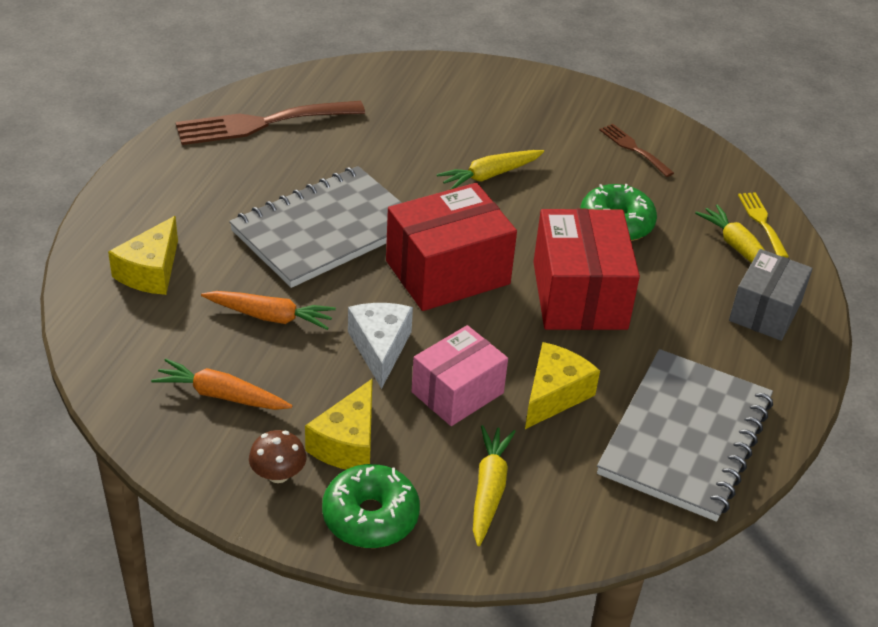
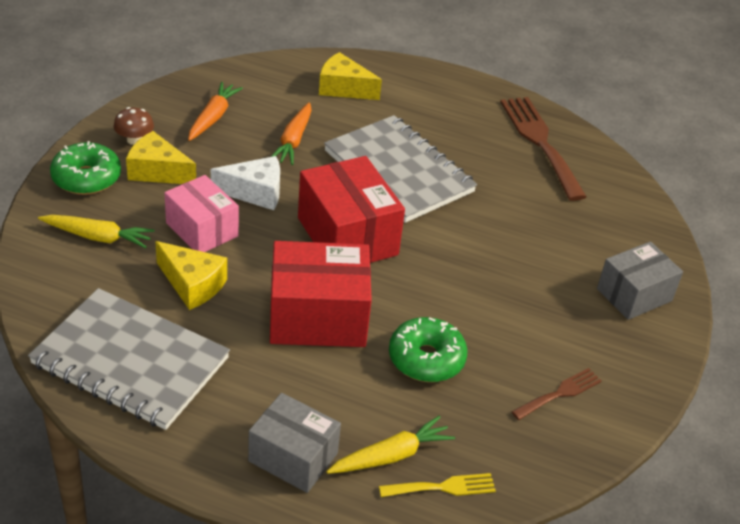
camera: 90 degrees right, 0 degrees up
yellow carrot [437,150,544,190] -> none
none -> grey box [597,241,683,320]

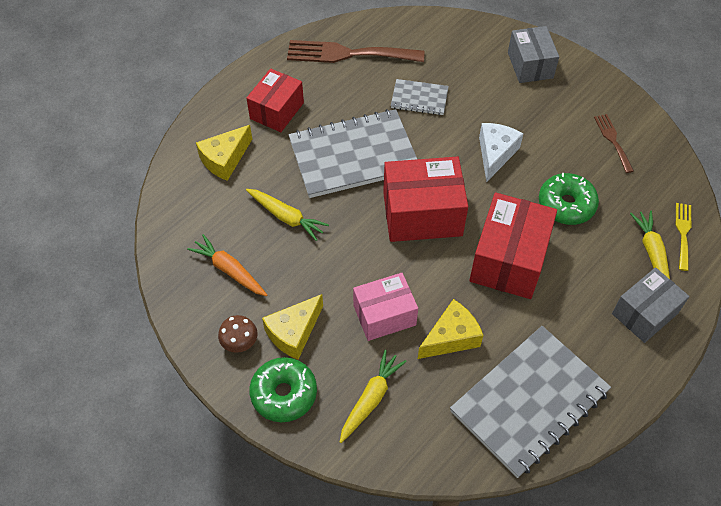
camera: 65 degrees left, 15 degrees up
white cheese [211,156,280,210] -> white cheese moved to [479,123,523,182]
orange carrot [271,102,312,165] -> yellow carrot [246,189,329,241]
none -> red box [246,68,304,132]
none -> grey notebook [391,79,449,115]

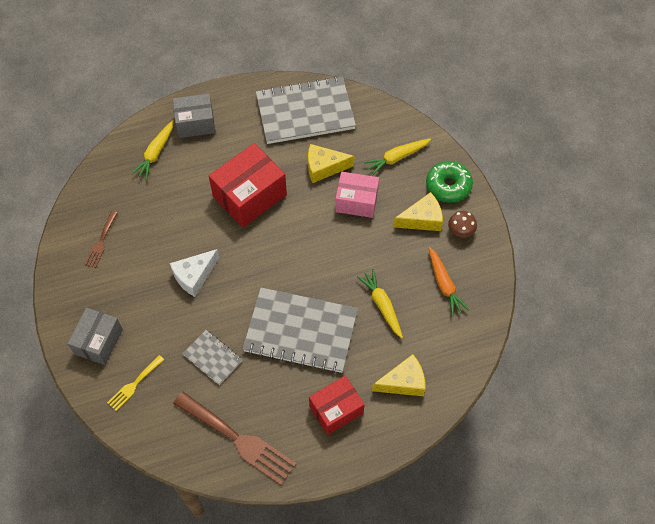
camera: 150 degrees left, 5 degrees up
red box [383,157,468,242] -> none
green donut [539,173,599,225] -> none
yellow fork [676,203,691,271] -> yellow fork moved to [107,355,164,411]

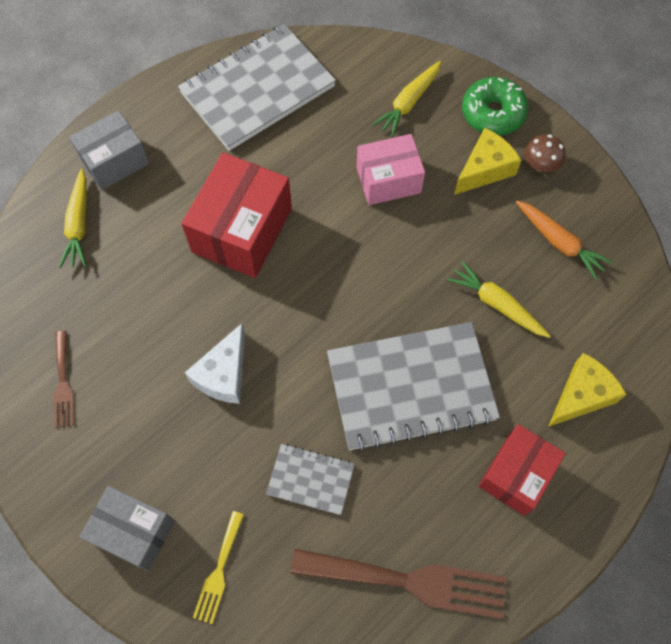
camera: 25 degrees left, 5 degrees up
grey box [68,308,123,365] -> grey box turned 60 degrees counterclockwise [80,486,175,571]
yellow cheese [308,144,354,183] -> none

